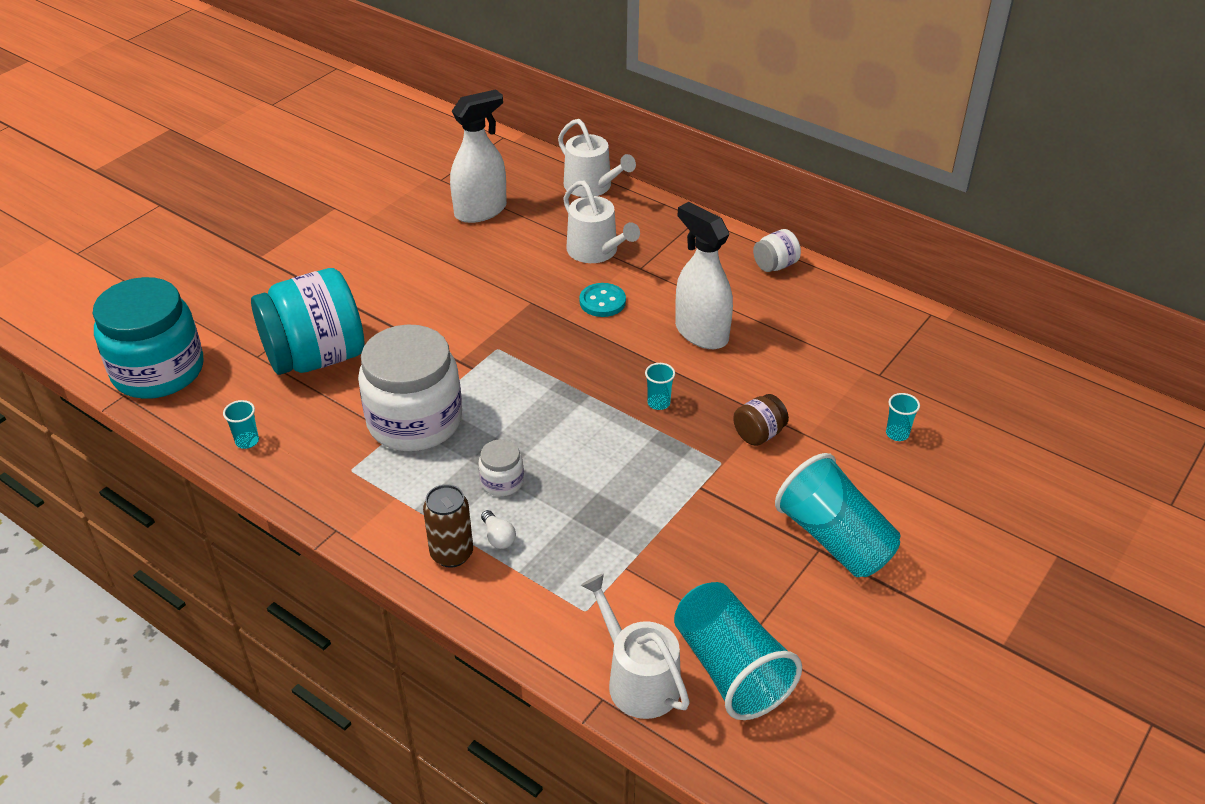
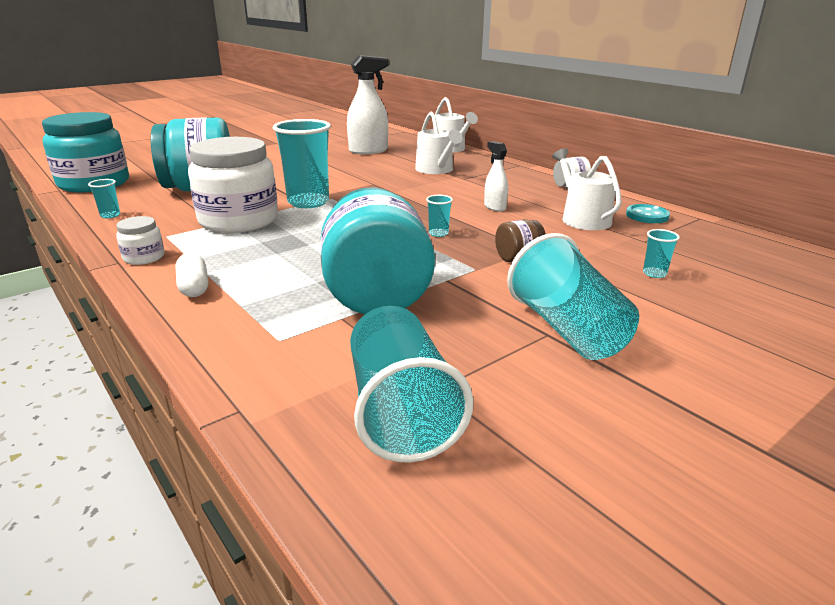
camera: 15 degrees right, 15 degrees down
brown can [423,484,473,568] -> white capsule [176,253,208,297]
white jar [478,439,524,496] -> white jar moved to [116,216,164,265]
white light bulb [481,510,516,549] -> none
turquoise button [579,283,626,317] -> turquoise button moved to [626,204,670,223]
white watering can [581,574,690,719] -> white watering can moved to [552,148,622,230]
white spray bottle [675,202,733,349] -> white spray bottle [484,141,508,212], size x0.55
none -> turquoise cup [273,119,331,208]
none -> turquoise jar [320,187,435,314]

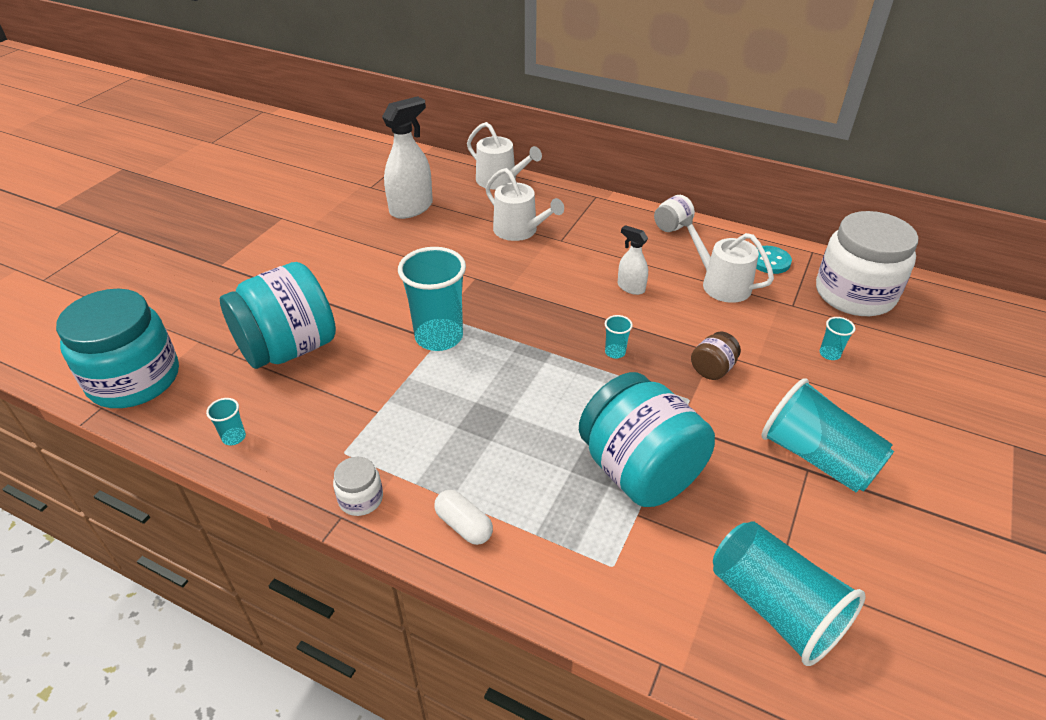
camera: 25 degrees left, 15 degrees up
white jar [188,137,278,233] -> white jar moved to [816,211,918,316]

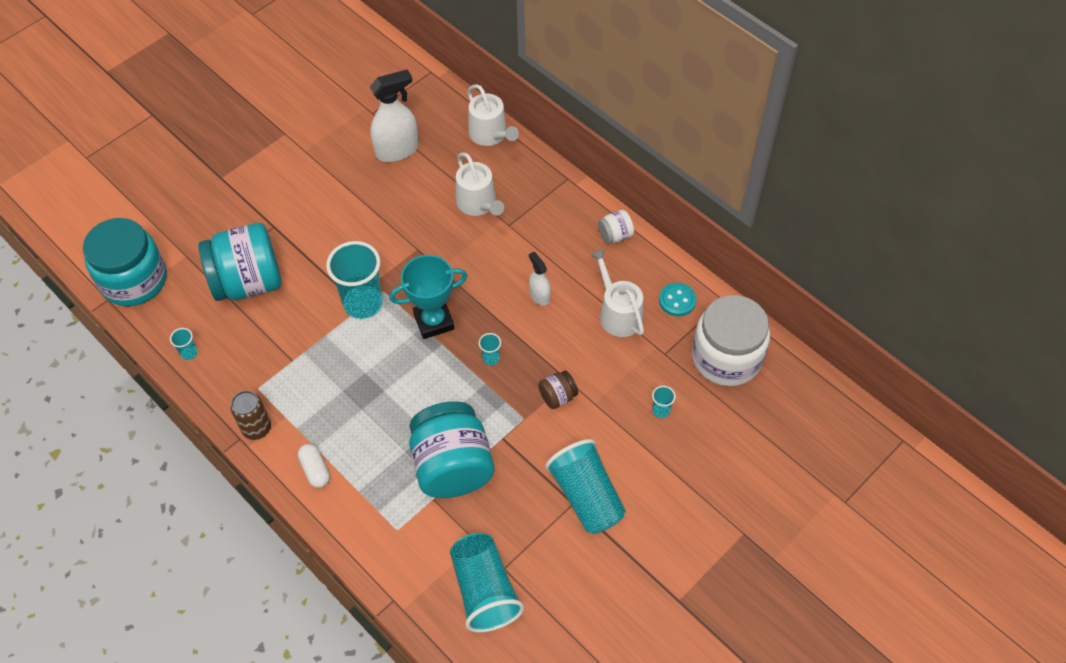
camera: 20 degrees right, 15 degrees up
white jar [333,457,383,516] -> brown can [231,391,271,440]
none -> turquoise trophy [389,255,468,339]

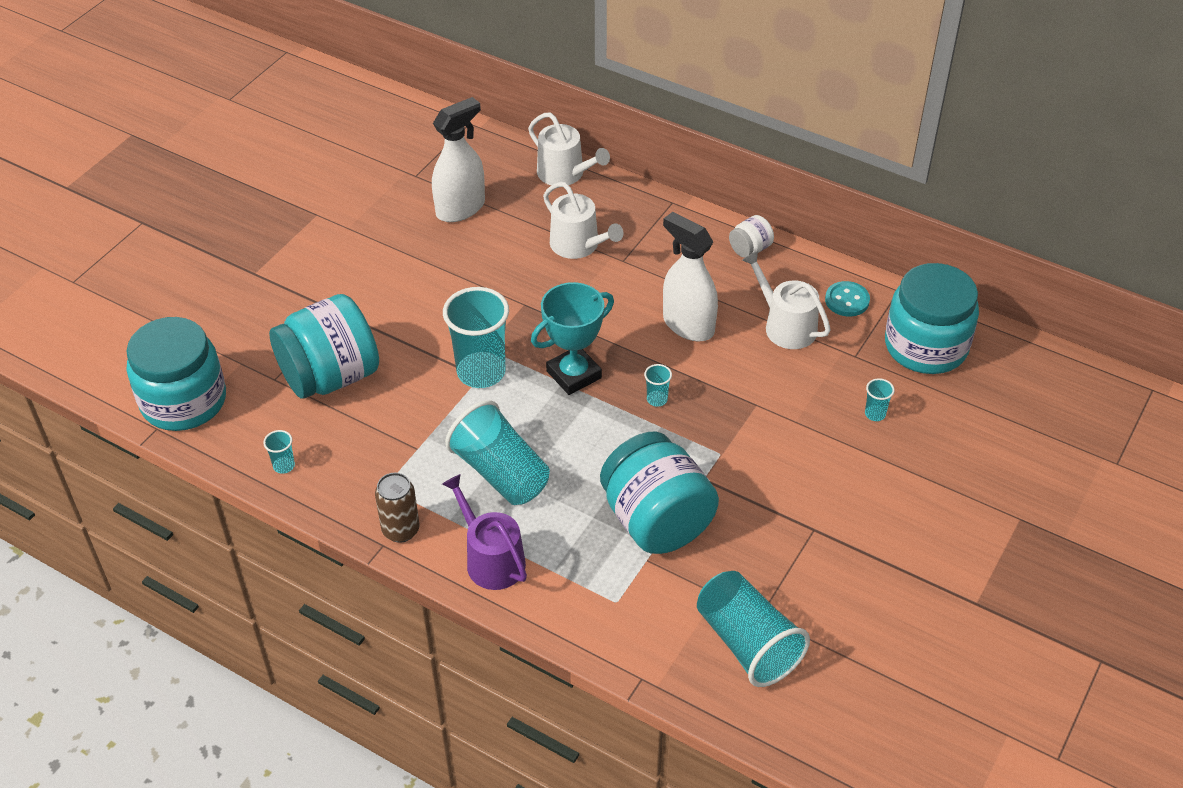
camera: 15 degrees left, 10 degrees down
white capsule [298,444,330,488] -> purple watering can [442,474,527,590]
white spray bottle [529,252,551,306] -> white spray bottle [663,212,718,341], size x1.83
brown jar [538,370,578,409] -> none
turquoise cup [545,439,626,534] -> turquoise cup moved to [445,400,550,505]
white jar [692,295,770,386] -> turquoise jar [885,263,979,374]

